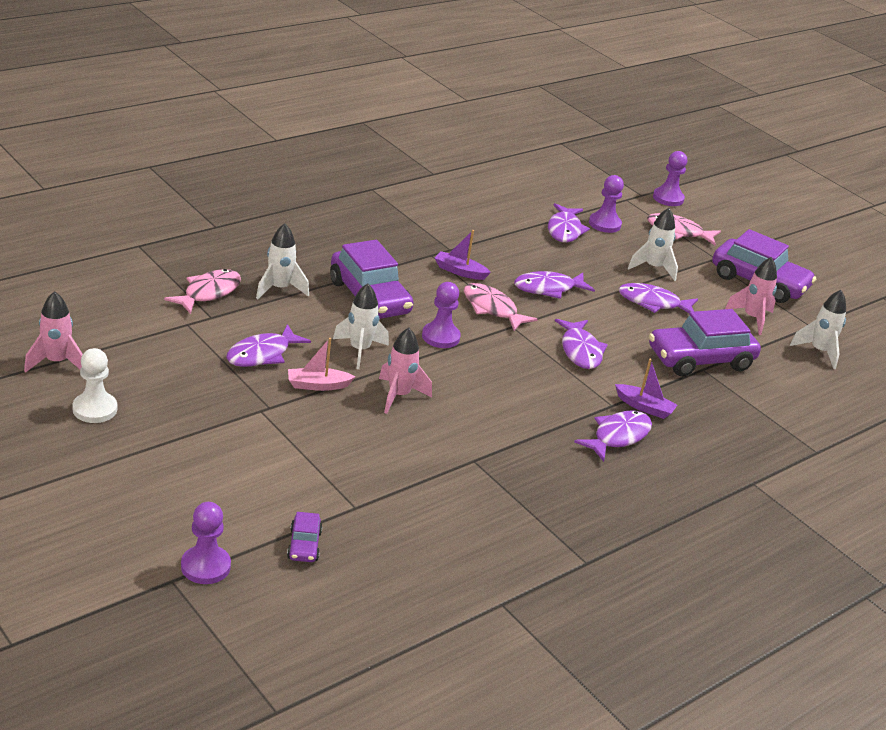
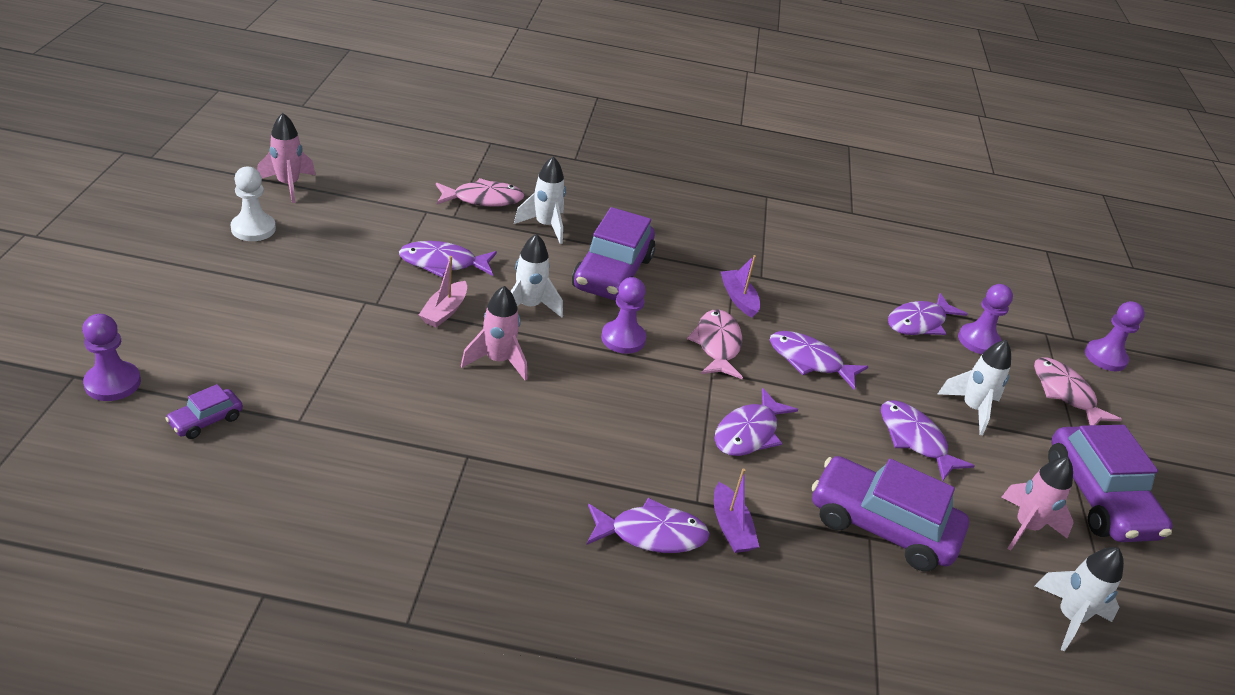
camera: 45 degrees right, 5 degrees up
pink boat [288,338,355,391] -> pink boat turned 105 degrees counterclockwise [419,256,467,327]

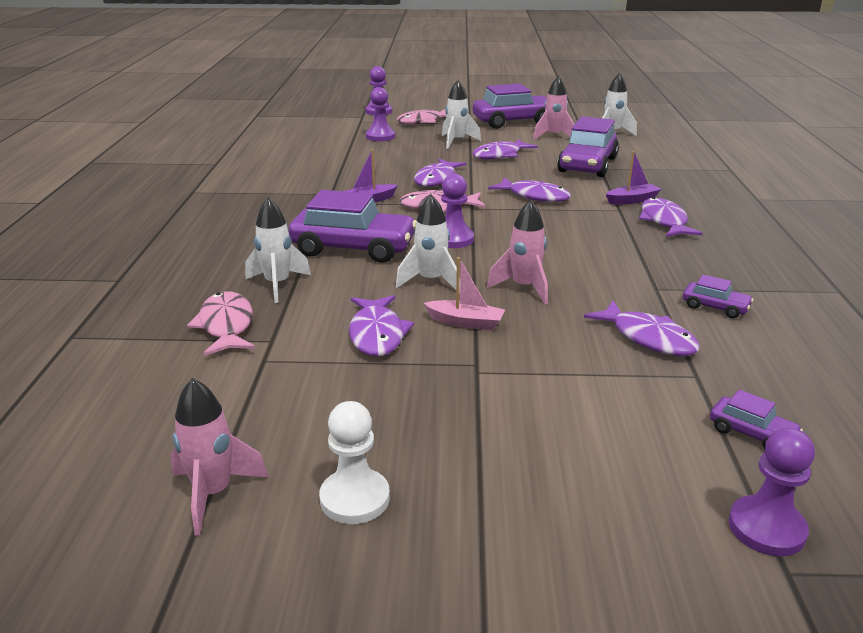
camera: 90 degrees left, 10 degrees down
purple fish [888,293,967,335] -> purple fish moved to [584,301,700,356]
none -> purple car [683,275,753,318]

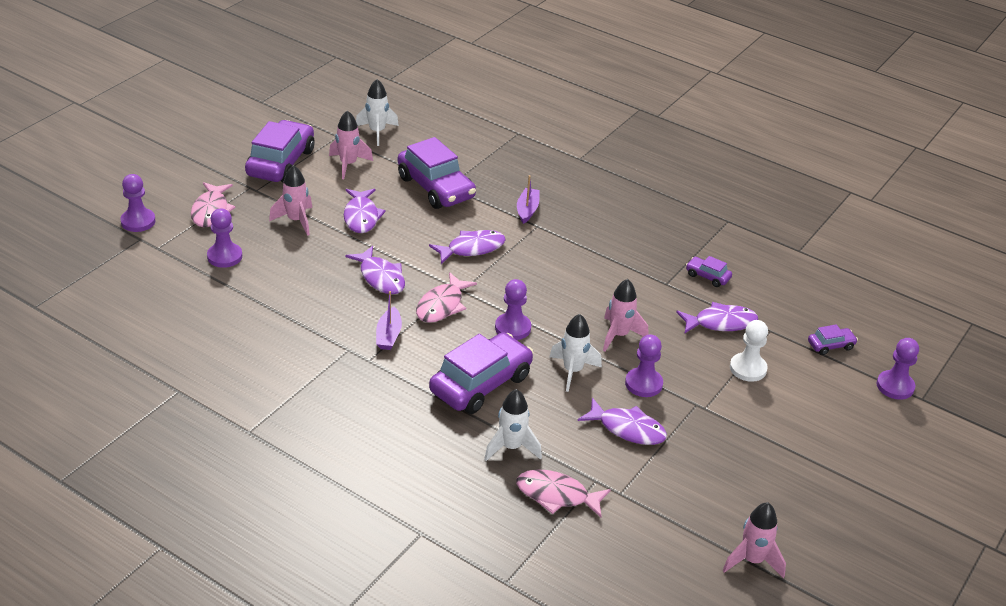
camera: 60 degrees left, 10 degrees up
white pawn [319,401,390,524] -> white pawn moved to [730,320,768,382]
pink boat [423,257,505,330] -> purple pawn [625,334,663,397]
white rocket [442,80,481,149] -> pink rocket [269,165,312,236]
purple fish [639,197,703,237] -> none
purple car [683,275,753,318] -> purple car turned 120 degrees counterclockwise [686,256,732,287]

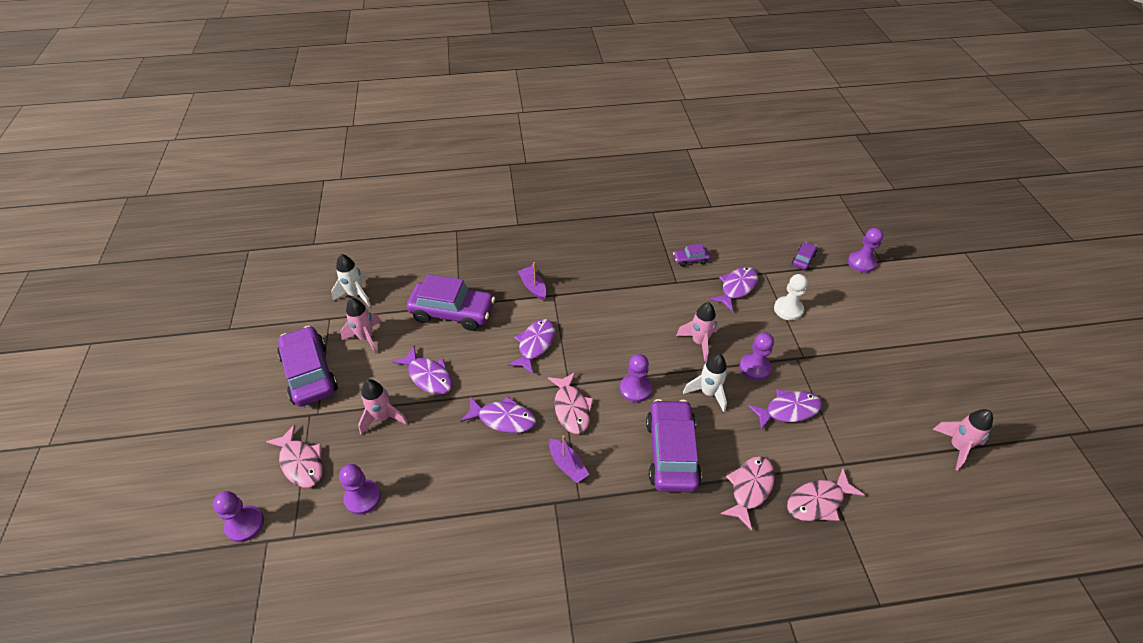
camera: 40 degrees left, 10 degrees up
white rocket [484,389,542,461] -> pink fish [720,456,775,530]

